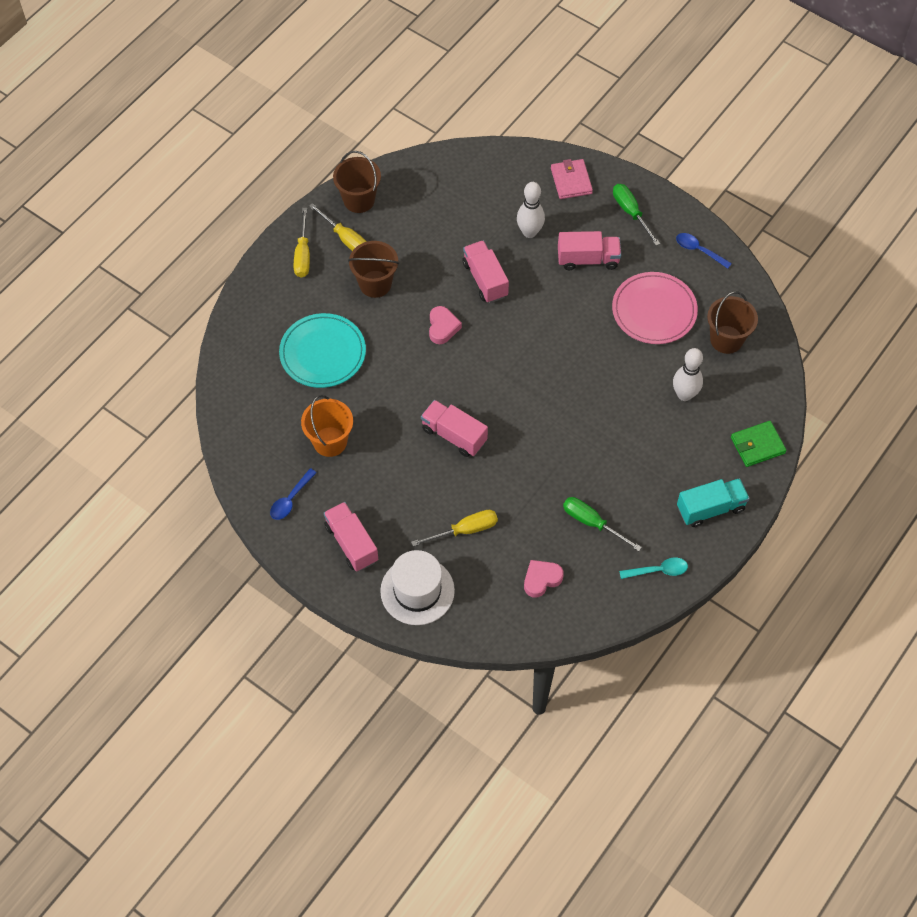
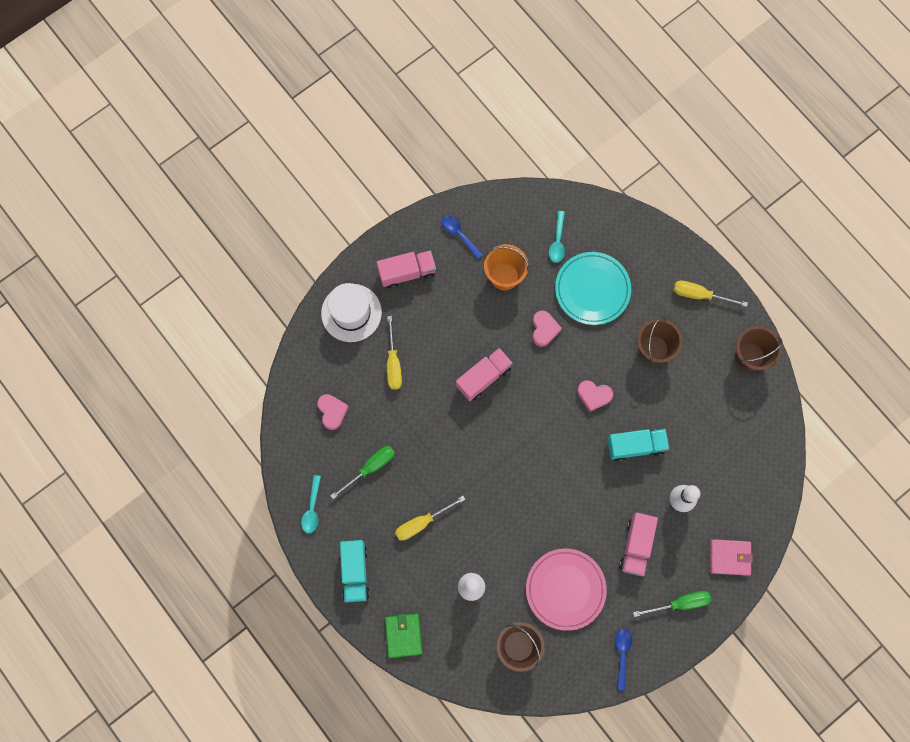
camera: 105 degrees right, 15 degrees up
yellow screwdriver [309,203,367,251] -> yellow screwdriver moved to [395,496,465,541]
pink truck [463,240,509,303] -> turquoise truck [607,429,669,461]
blue spoon [676,233,732,269] -> blue spoon turned 45 degrees counterclockwise [615,628,632,691]
none -> pink heart [532,311,562,347]
none -> turquoise spoon [549,211,565,263]

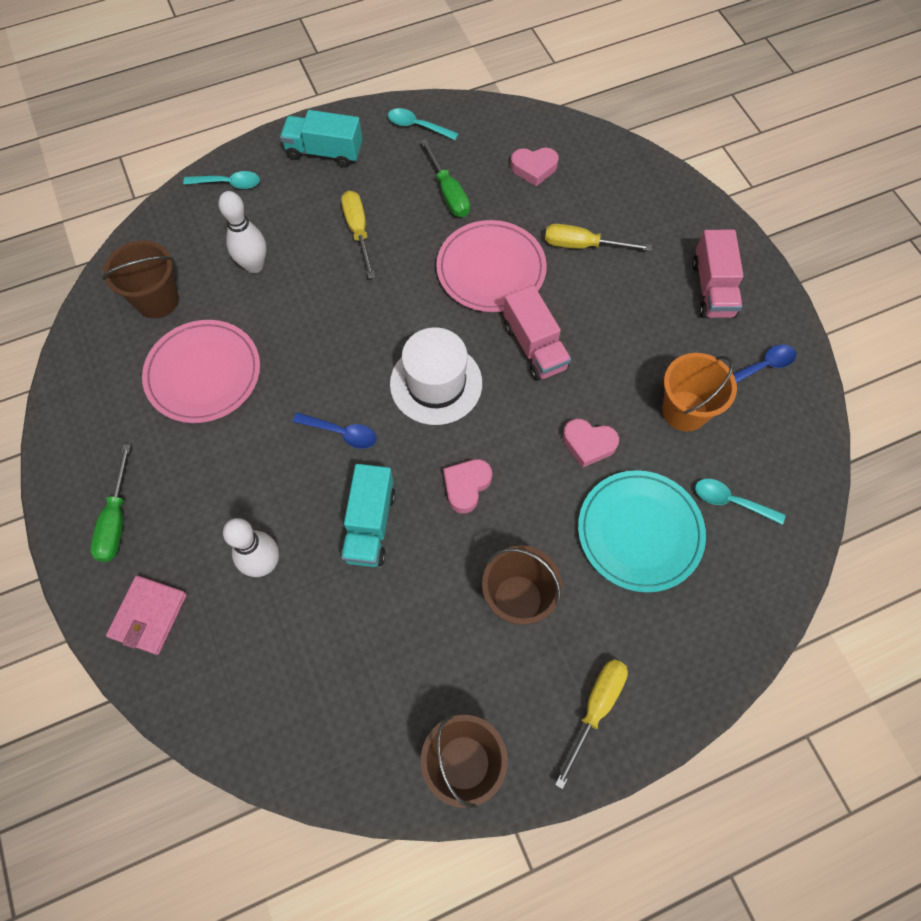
camera: 105 degrees right, 10 degrees down
white hat [321,283,382,342] -> white hat moved to [390,327,482,425]
green wallet [385,614,422,658] -> turquoise spoon [183,171,260,189]
blue spoon [615,628,632,691] -> blue spoon moved to [293,412,377,449]
pink truck [619,512,658,576] -> none
none -> pink plate [436,220,547,312]

